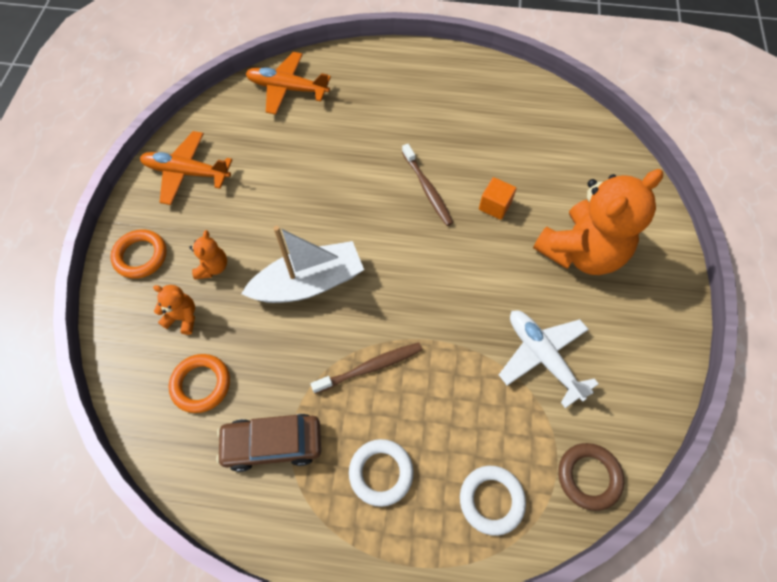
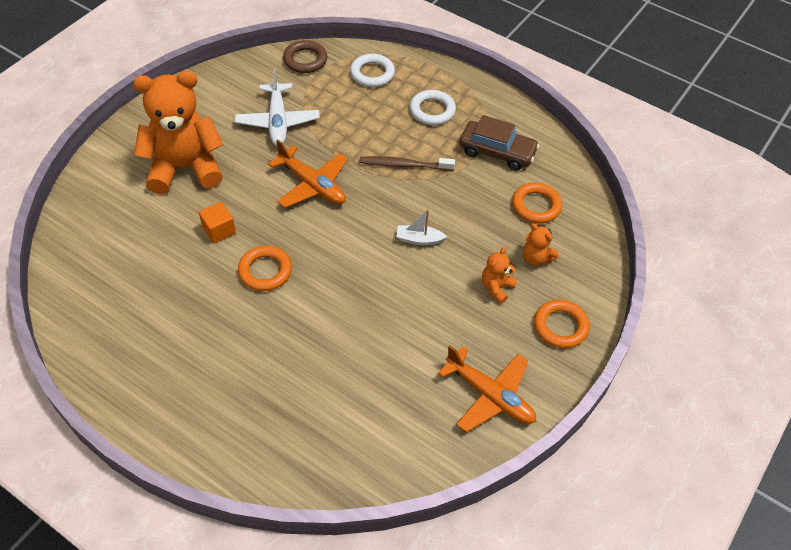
camera: 155 degrees left, 10 degrees down
white boat [241,226,364,303] -> white boat [396,209,447,245], size x0.45
orange plane [245,52,331,115] -> orange plane moved to [268,139,348,208]
brown toothbrush [402,144,453,226] -> orange ring [238,246,292,291]

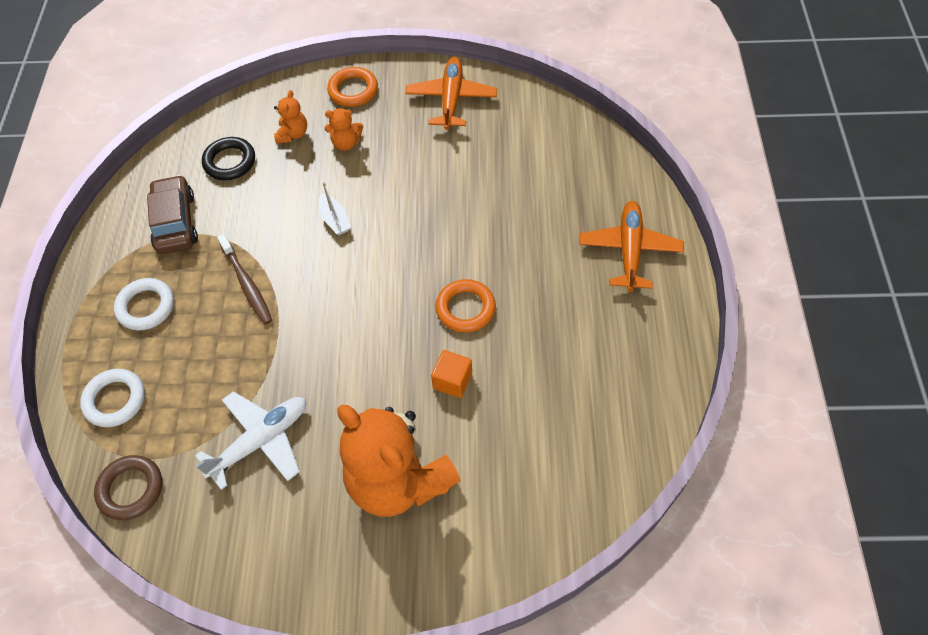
camera: 120 degrees left, 5 degrees up
orange plane [268,139,348,208] -> orange plane moved to [579,201,684,292]
orange ring [512,183,562,223] -> black ring [202,137,255,180]

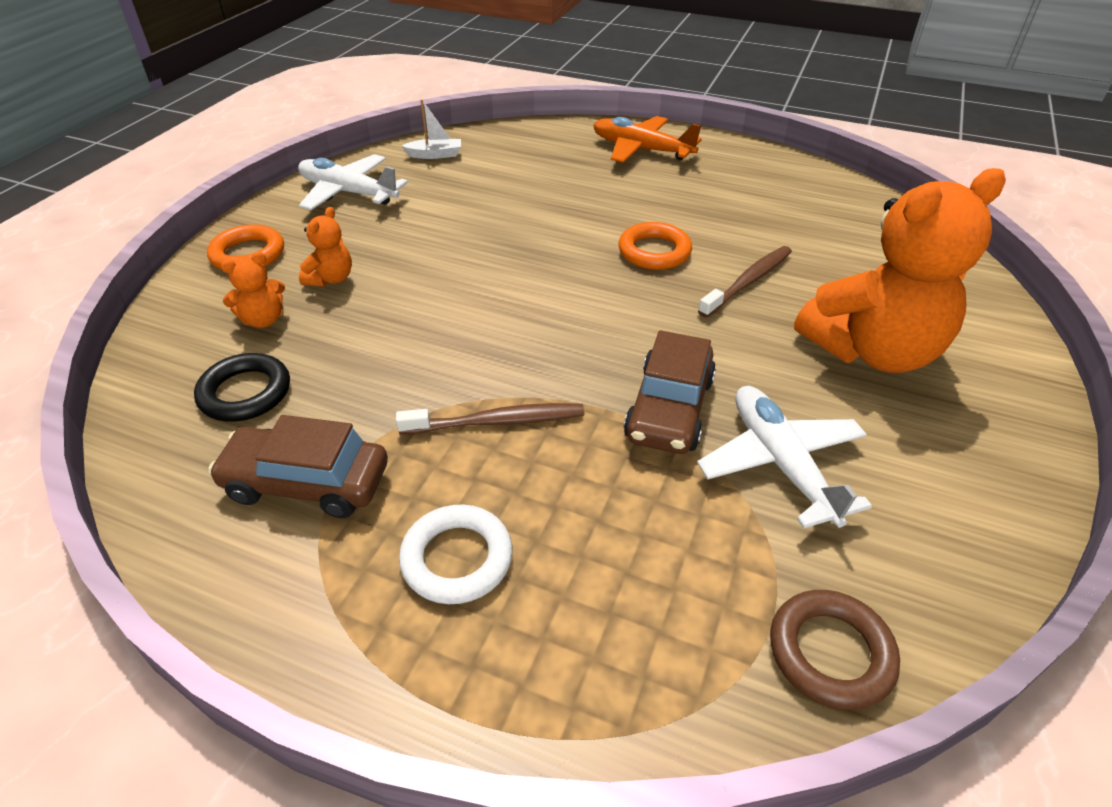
camera: 70 degrees left, 15 degrees down
white ring [80,369,145,427] -> none
orange teddy bear [274,90,307,144] -> orange teddy bear turned 120 degrees clockwise [221,252,285,328]
white boat [319,182,351,235] -> white boat moved to [401,99,461,159]
orange plane [405,57,497,130] -> white plane [298,154,408,210]
orange cube [431,350,472,398] -> brown toothbrush [698,246,792,318]
none -> brown car [624,330,716,454]

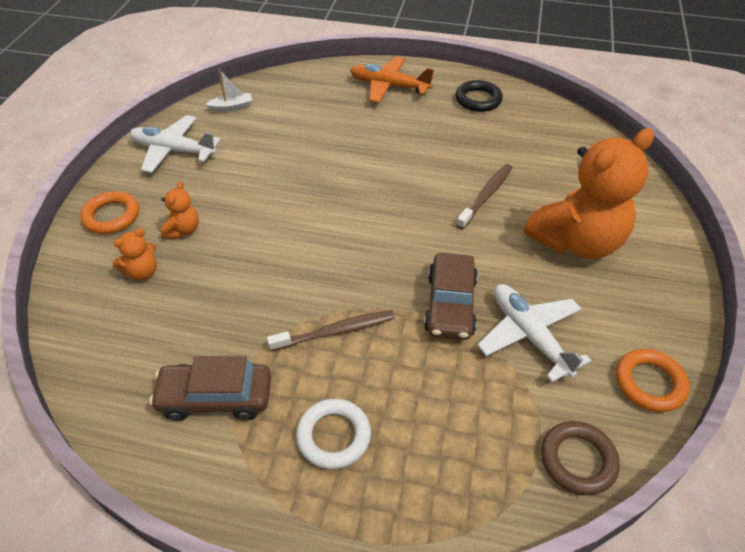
camera: 10 degrees left, 5 degrees up
black ring [194,353,290,421] -> black ring moved to [455,80,503,112]
orange ring [618,222,692,270] -> orange ring moved to [616,349,690,412]

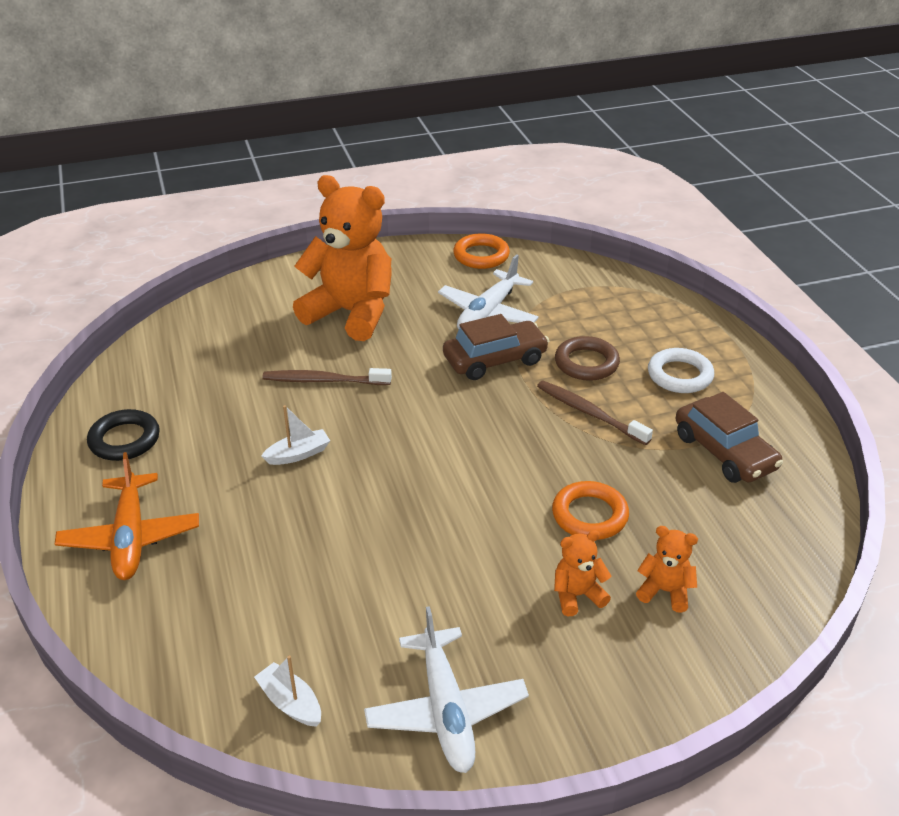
camera: 120 degrees left, 10 degrees down
orange ring [80,191,139,234] -> orange ring moved to [552,481,629,540]
brown ring [541,421,620,495] -> brown ring moved to [555,336,620,381]
none -> white boat [261,405,330,465]

